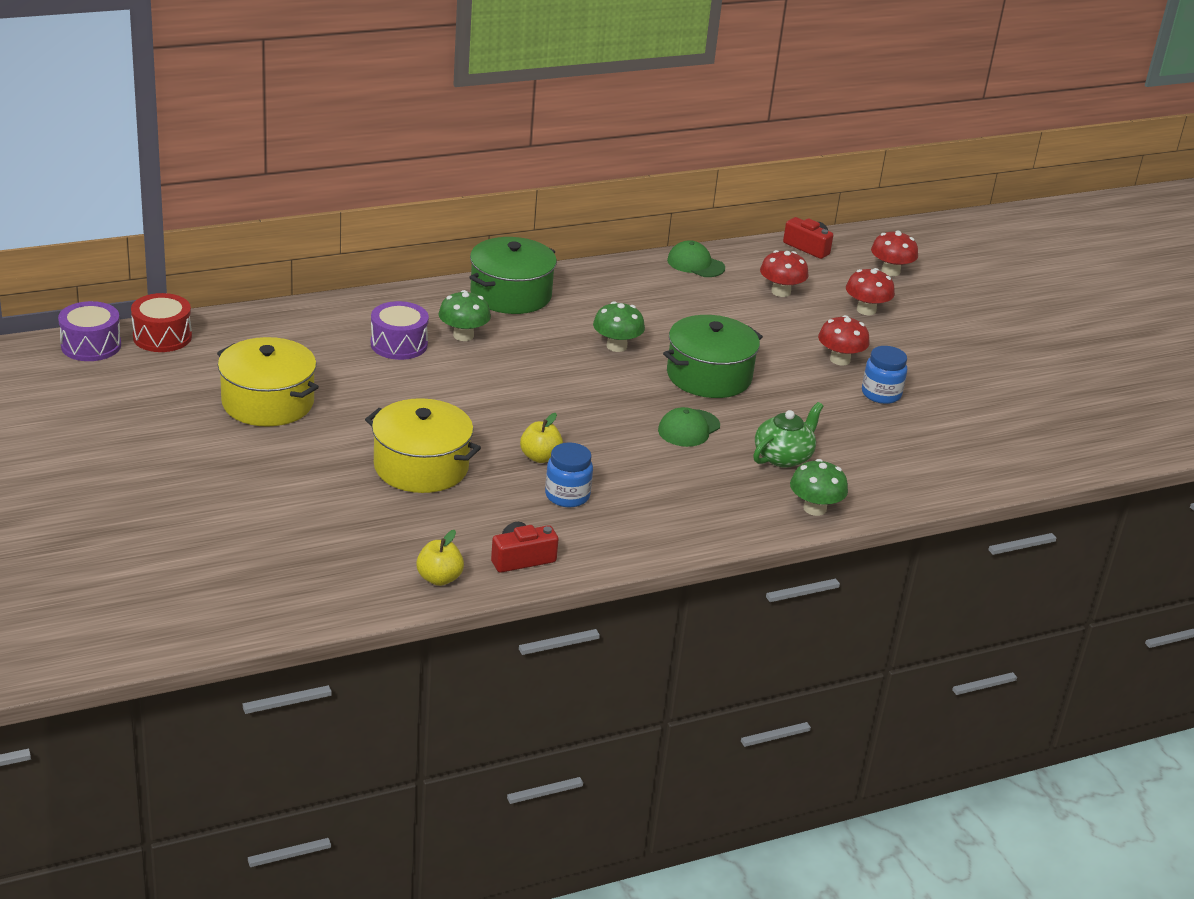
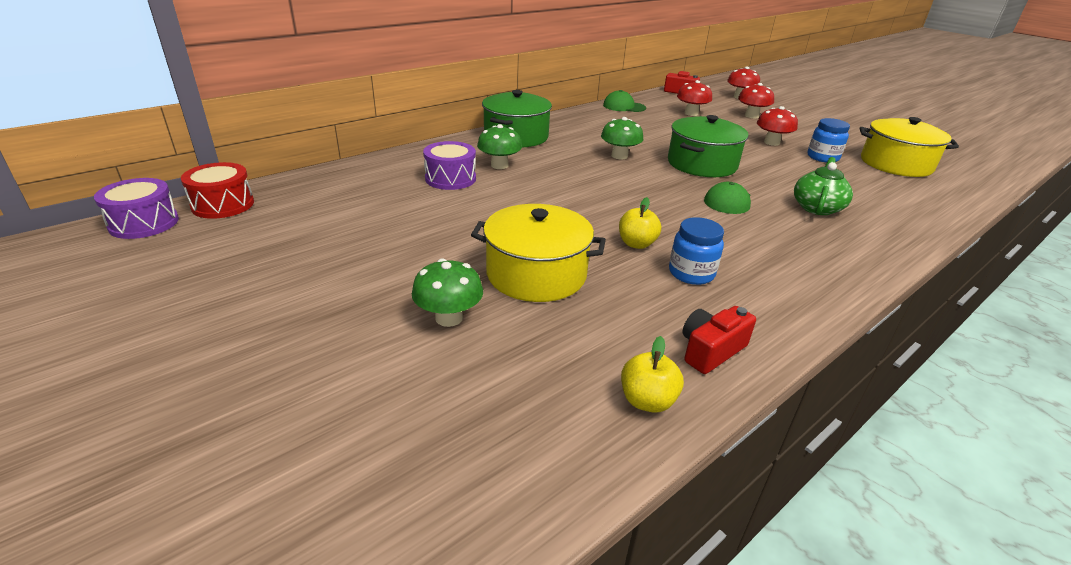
camera: 15 degrees left, 0 degrees up
yellow pot [217,337,319,426] -> yellow pot moved to [859,117,959,177]
green mushroom [790,459,848,516] -> green mushroom moved to [412,258,483,327]

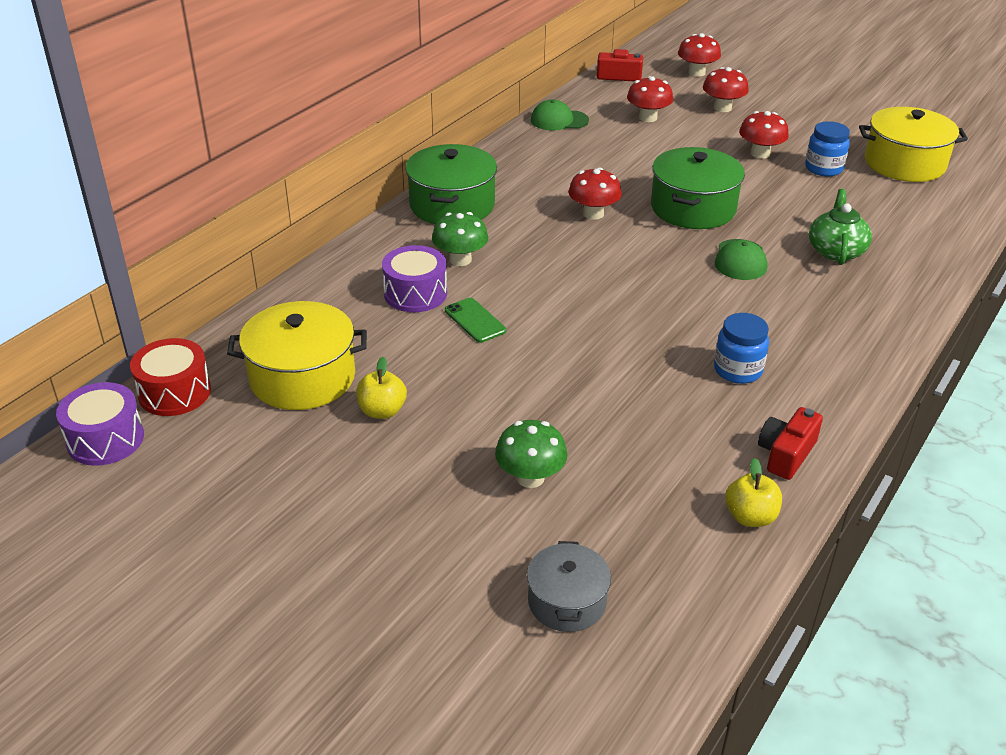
camera: 15 degrees left, 5 degrees up
yellow pot [471,204,606,302] -> yellow pot moved to [227,301,367,410]
green mushroom [601,117,643,159] -> red mushroom [568,168,622,220]
yellow apple [619,197,661,249] -> yellow apple moved to [356,357,407,419]
none -> green phone [445,298,506,343]
none -> grey pot [527,541,611,632]

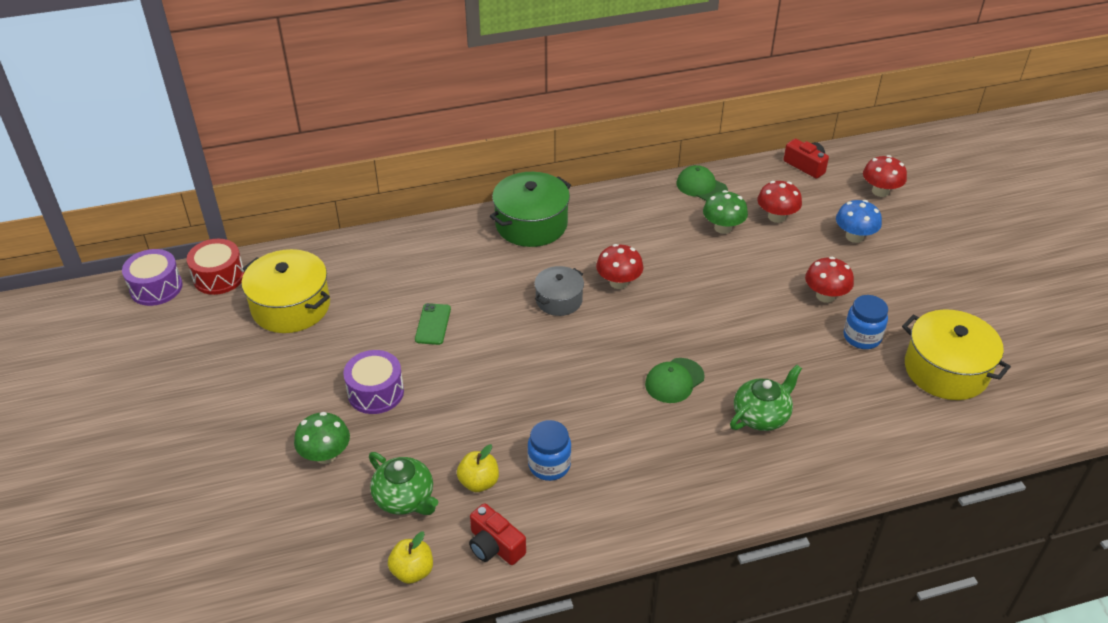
camera: 40 degrees right, 5 degrees up
yellow apple [356,357,407,419] -> yellow apple moved to [457,444,499,492]
purple drum [382,245,447,312] -> purple drum moved to [343,350,404,414]
green mushroom [432,212,488,266] -> green mushroom moved to [703,190,748,234]
grey pot [527,541,611,632] -> grey pot moved to [534,266,584,316]
green pot [651,147,745,229] -> none
red mushroom [703,67,749,112] -> blue mushroom [836,200,882,243]
red camera [758,407,823,480] -> red camera turned 120 degrees counterclockwise [469,503,526,565]
none -> green teapot [369,452,438,515]

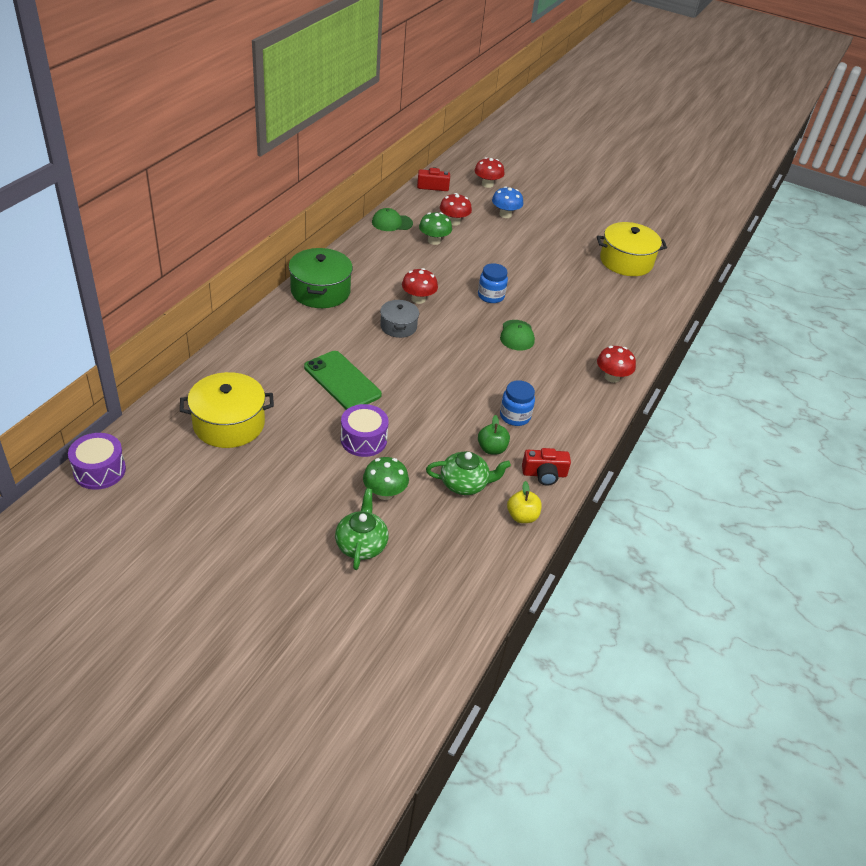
camera: 50 degrees left, 0 degrees up
red drum [187,239,244,295] -> none
green phone [415,303,451,345] -> green phone [304,351,382,410], size x1.82
yellow apple [457,444,499,492] -> green apple [478,415,510,455]
green teapot [730,365,802,431] -> green teapot moved to [335,488,388,570]
red mushroom [805,257,854,303] -> red mushroom moved to [597,346,636,383]
blue jar [844,295,888,349] -> blue jar moved to [478,263,508,303]

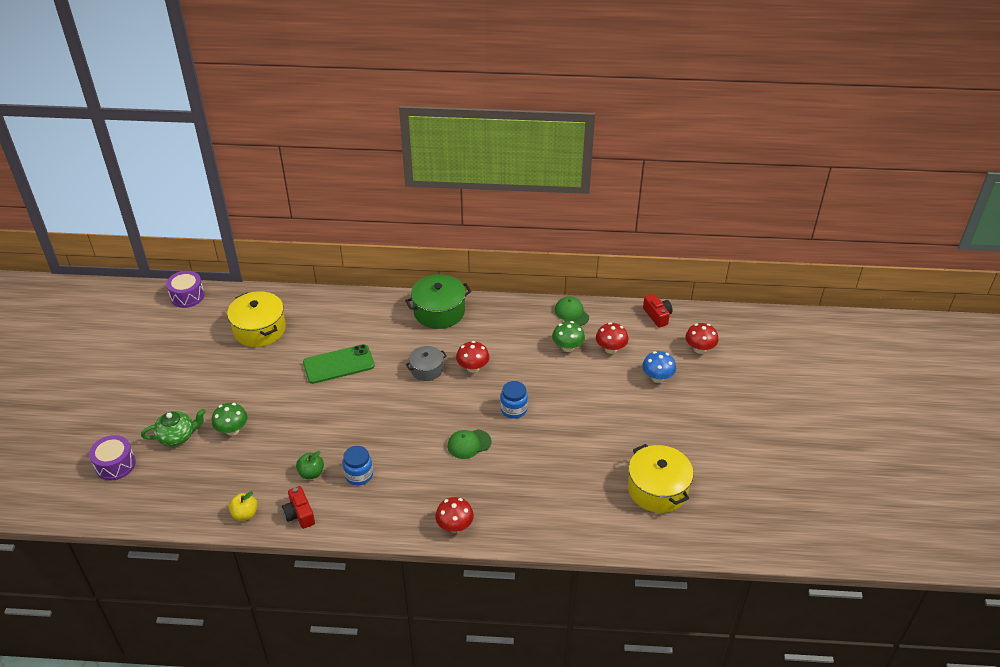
camera: 70 degrees right, 0 degrees up
green phone [304,351,382,410] -> green phone turned 45 degrees clockwise [303,344,375,384]
purple drum [341,404,389,457] -> purple drum moved to [89,435,136,481]
green teapot [426,451,511,495] -> none

